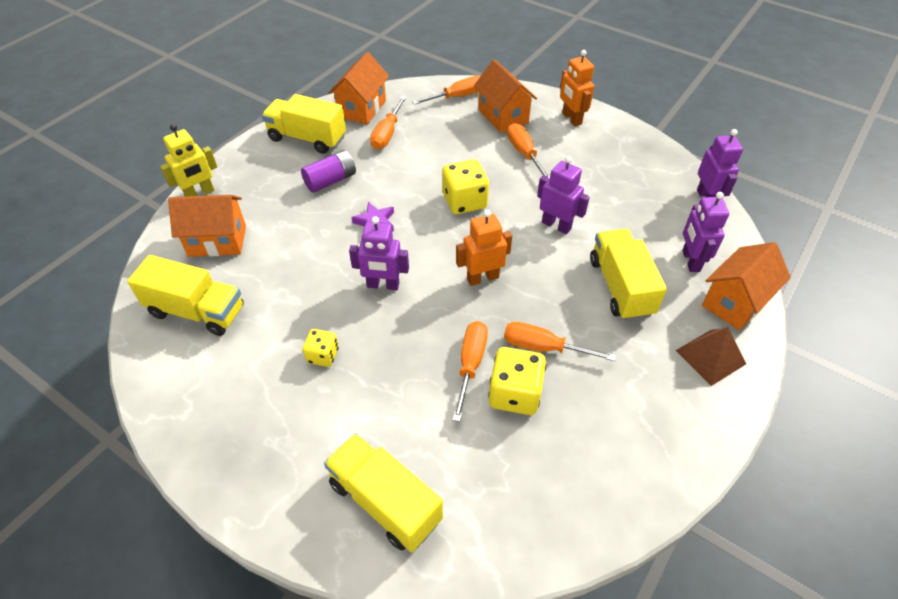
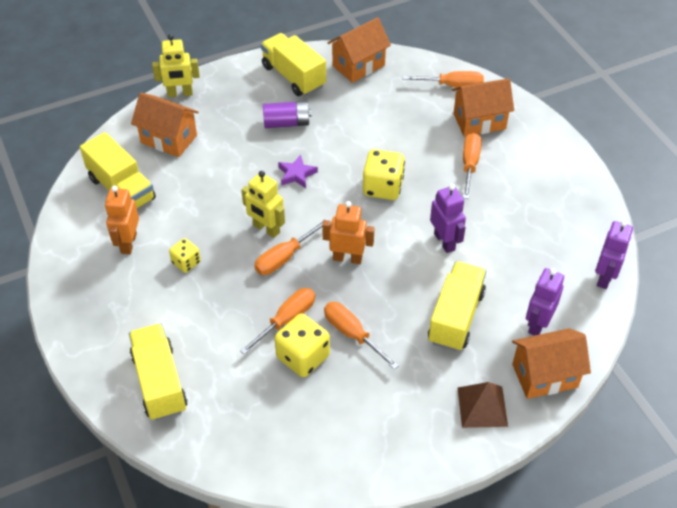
camera: 30 degrees right, 0 degrees up
purple robot [349,216,409,290] -> yellow robot [241,171,285,238]
orange screwdriver [370,96,407,149] -> orange screwdriver moved to [254,219,326,275]
orange house [474,59,537,133] -> orange house turned 75 degrees clockwise [452,78,514,137]
orange robot [560,50,594,126] -> orange robot moved to [105,186,139,254]

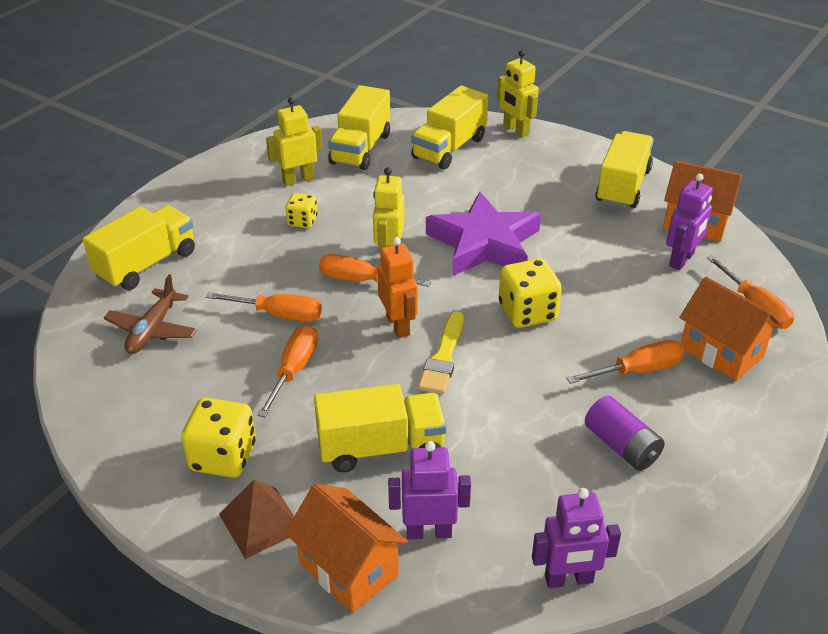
camera: 60 degrees right, 10 degrees down
orange robot [105,186,139,254] -> yellow robot [266,97,322,186]
orange house [131,93,199,157] -> yellow truck [411,86,488,169]
purple battery [263,101,312,128] -> purple battery moved to [585,396,665,471]
yellow dice [275,313,330,377] -> yellow dice moved to [181,398,256,478]
purple star [278,155,318,188] -> purple star [426,191,541,276], size x2.29
purple robot [430,184,466,253] -> purple robot moved to [666,173,713,270]
none -> brown plane [104,274,197,354]
none -> yellow brush [418,311,464,394]

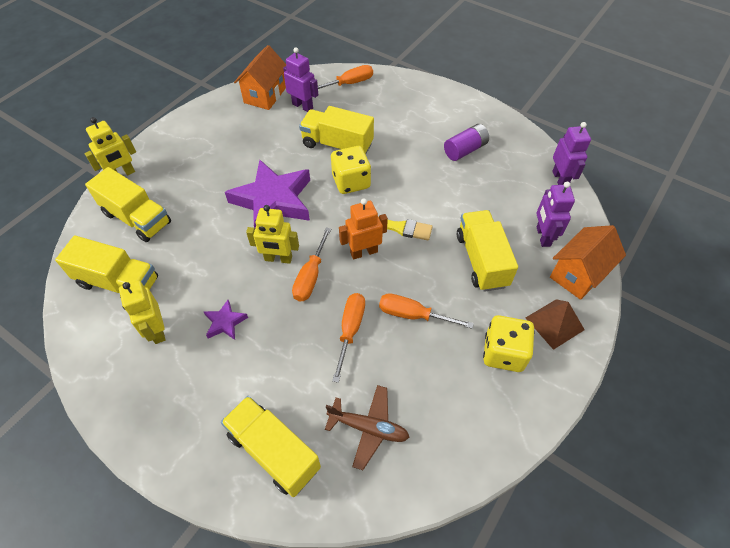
camera: 90 degrees left, 15 degrees up
yellow dice [286,193,318,228] -> purple star [203,300,248,340]
orange screwdriver [566,340,685,384] -> none
yellow truck [595,131,654,209] -> yellow truck moved to [299,106,374,154]
orange house [679,277,781,381] -> none

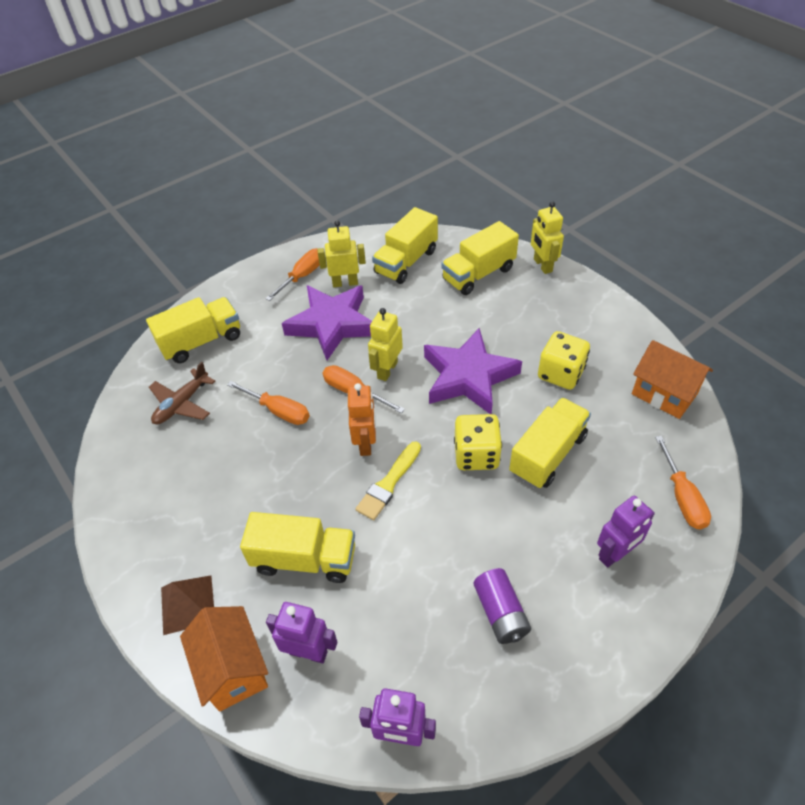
camera: 110 degrees right, 5 degrees down
purple star [203,300,248,340] -> purple star [282,285,372,360], size x2.29
purple robot [283,47,318,112] -> purple robot moved to [597,496,655,567]
orange screwdriver [379,293,474,329] -> orange screwdriver moved to [265,248,320,301]
yellow dice [483,315,534,372] -> yellow dice moved to [538,331,590,390]

